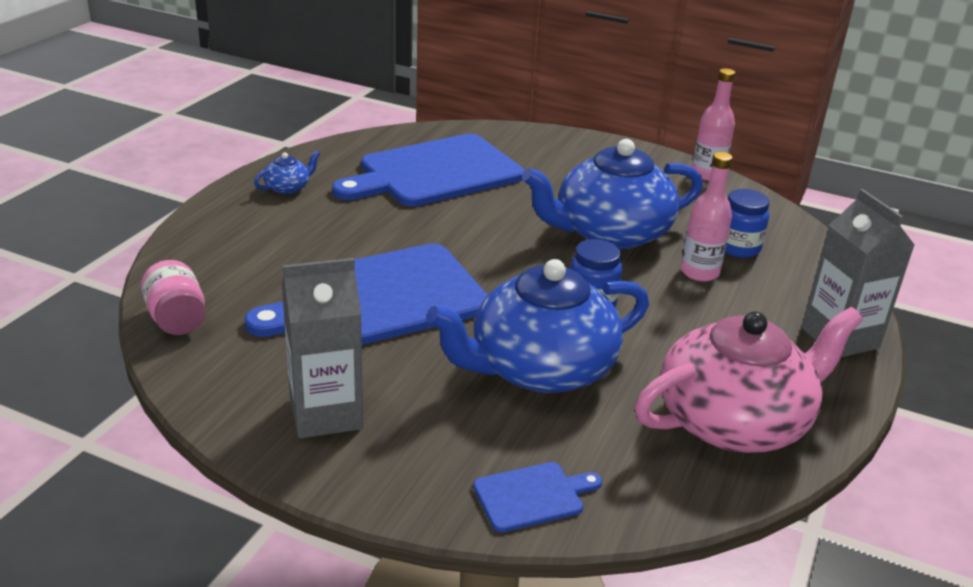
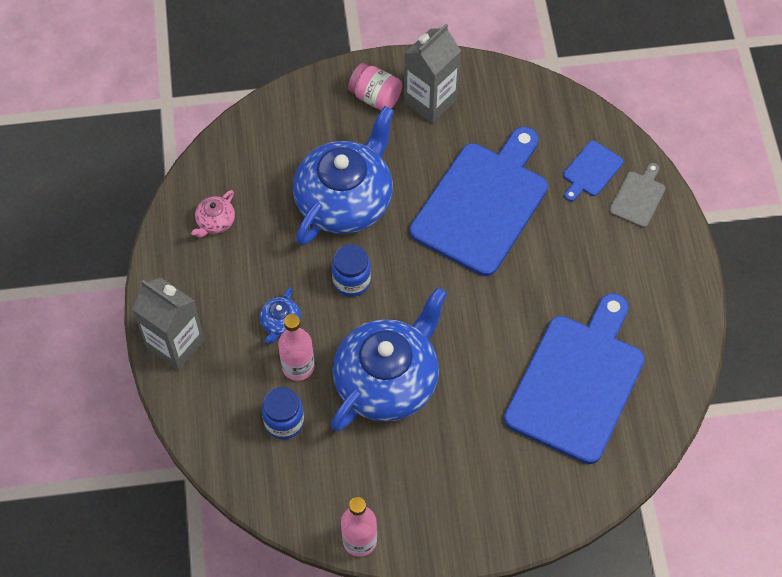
camera: 150 degrees right, 30 degrees up
pink jar [141,260,205,335] -> pink jar moved to [348,63,402,110]
blue teapot [254,151,320,194] -> blue teapot moved to [260,287,301,344]
blue cutting board [473,462,602,532] -> blue cutting board moved to [563,141,624,201]
pink teapot [635,307,863,453] -> pink teapot [191,190,235,238], size x0.40
none -> grey cutting board [609,163,666,228]

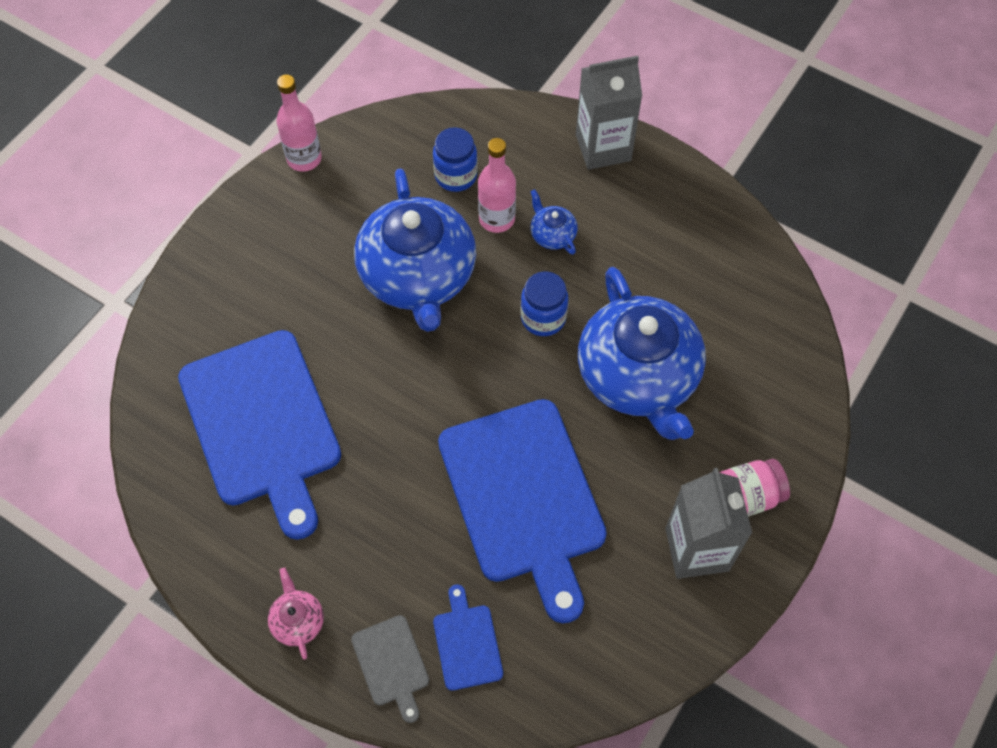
camera: 130 degrees right, 0 degrees up
pink teapot [191,190,235,238] -> pink teapot moved to [268,568,324,660]

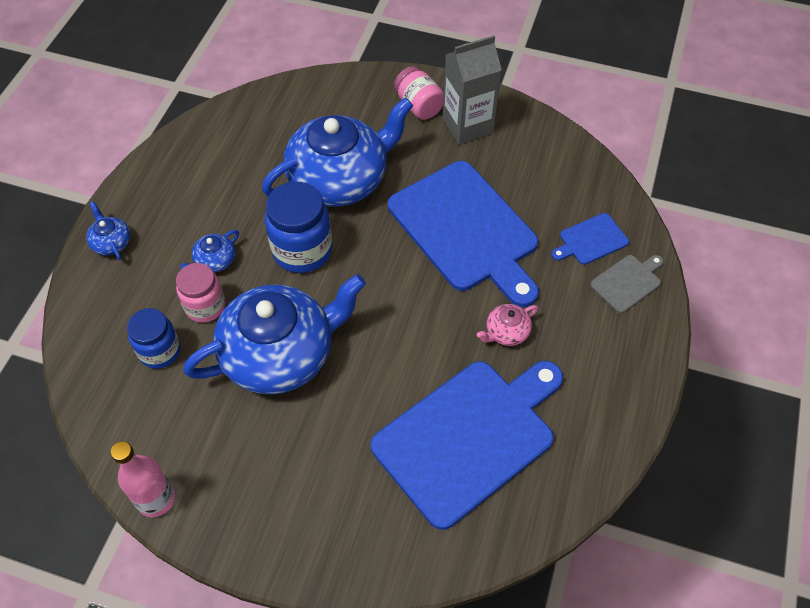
camera: 105 degrees left, 5 degrees down
pink teapot [268,568,324,660] -> pink teapot moved to [477,304,538,346]
blue cutting board [438,399,607,623] -> blue cutting board turned 90 degrees clockwise [388,161,539,307]
pink bottle [478,138,516,233] -> pink jar [176,263,225,323]
blue jar [521,271,568,336] -> blue jar [265,181,332,273], size x1.53
grey carton [576,56,642,170] -> blue teapot [87,201,130,260]

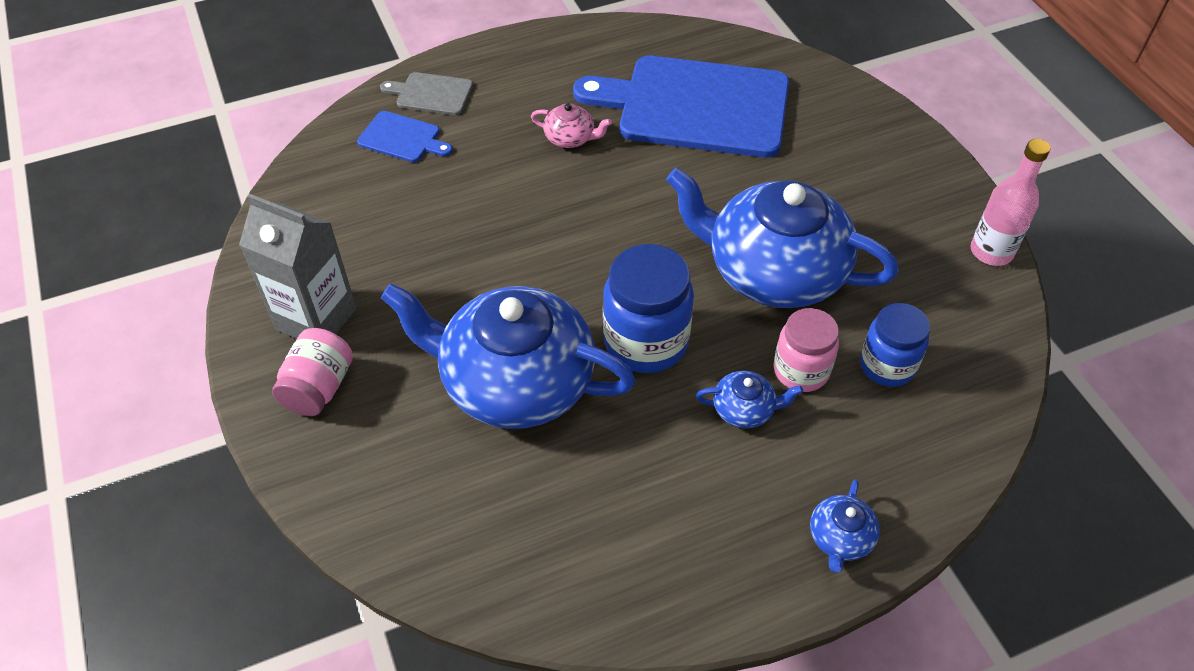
camera: 130 degrees left, 5 degrees down
blue cutting board [388,161,539,307] -> none

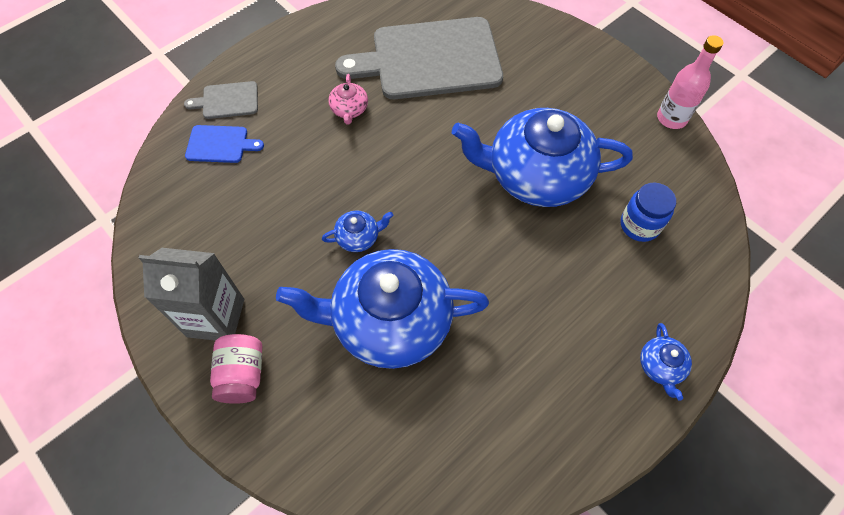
camera: 20 degrees left, 10 degrees up
pink teapot [531,103,612,148] -> pink teapot turned 90 degrees clockwise [328,74,368,124]
blue cutting board [573,56,789,158] -> grey cutting board [335,17,503,99]
blue jar [603,244,694,373] -> none
blue teapot [696,371,803,428] -> blue teapot moved to [322,211,393,252]
pink jar [774,308,839,392] -> none

